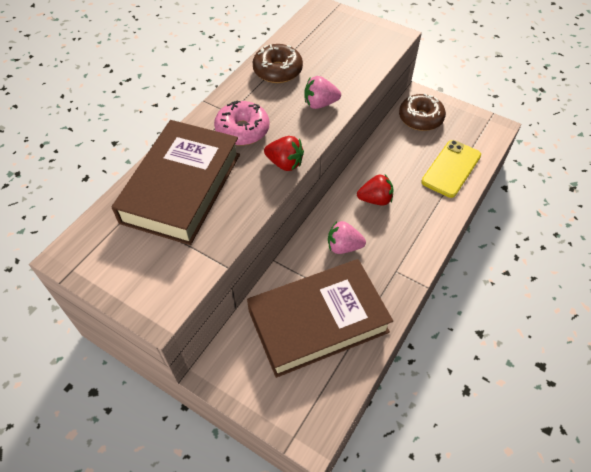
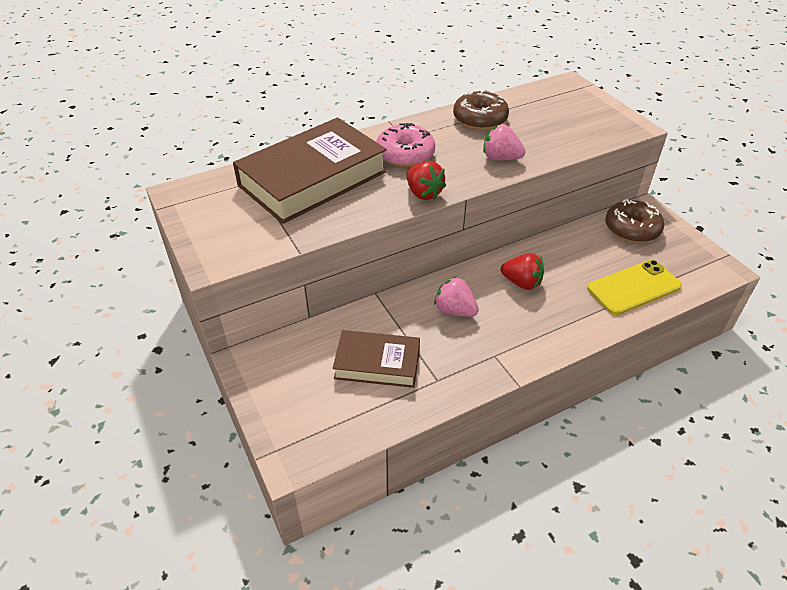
camera: 30 degrees right, 10 degrees down
brown book [247,259,393,378] -> brown book [333,330,420,388], size x0.57

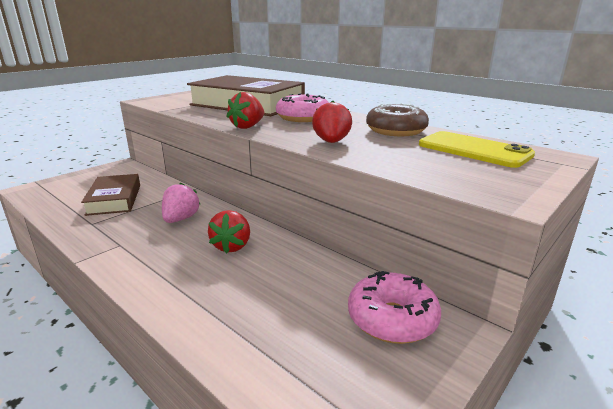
camera: 70 degrees right, 20 degrees down
pink strawberry [483,124,525,160] -> red strawberry [312,100,352,143]
yellow phone [587,260,682,315] -> yellow phone moved to [419,131,535,168]
brown donut [605,199,664,243] -> pink donut [348,271,441,344]

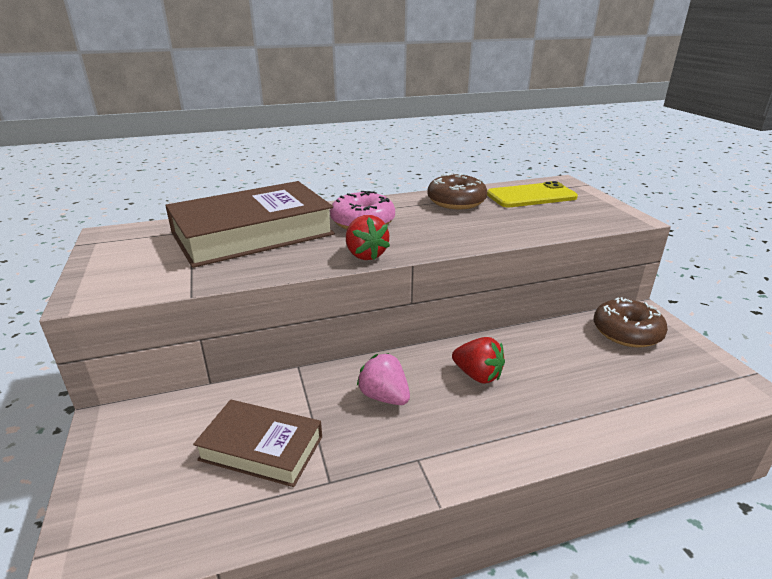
camera: 60 degrees left, 5 degrees up
red strawberry [312,100,352,143] -> none
pink donut [348,271,441,344] -> brown donut [594,297,668,348]

